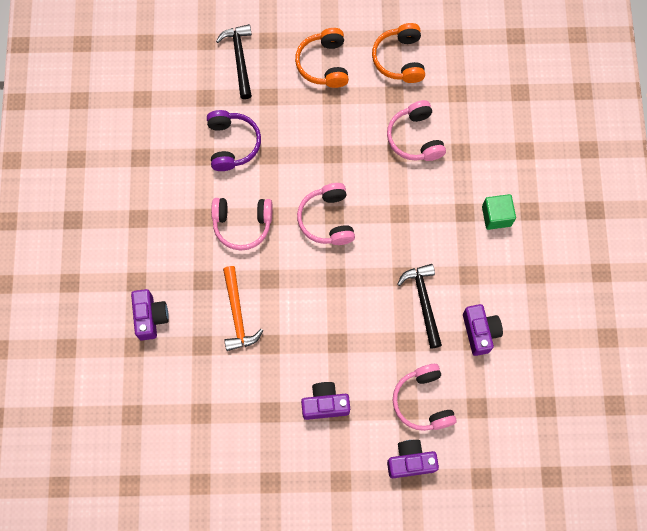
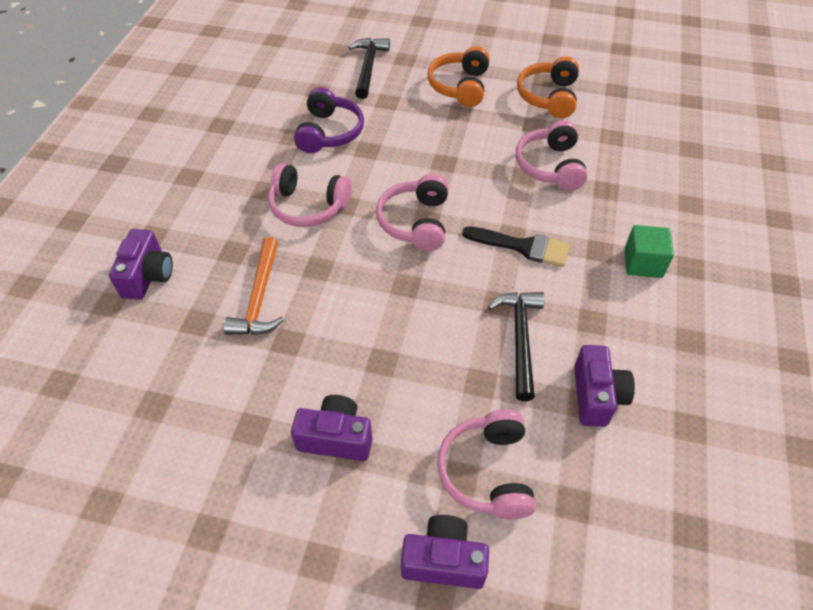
camera: 15 degrees right, 20 degrees down
none -> black brush [462,226,570,267]

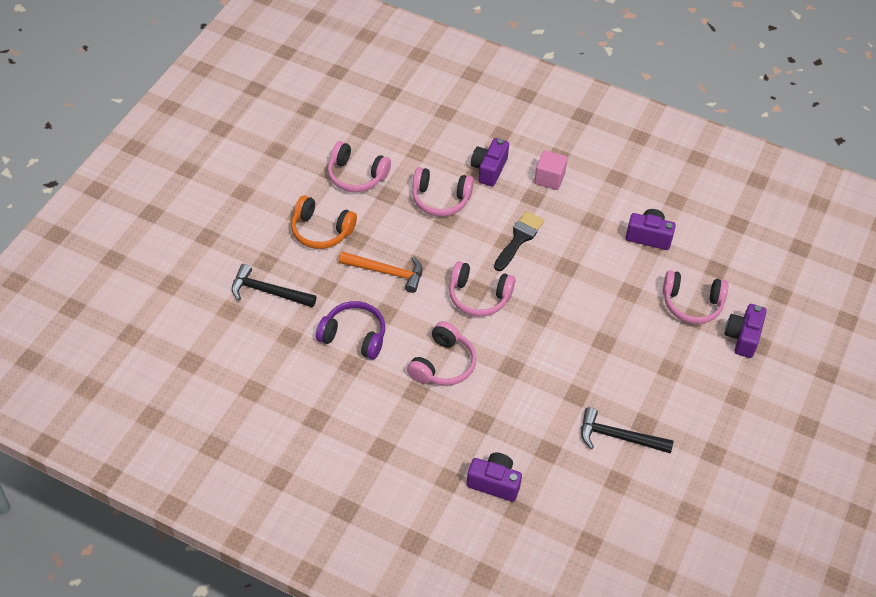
camera: 80 degrees left, 0 degrees up
orange hammer [223,237,284,335] -> orange hammer moved to [339,251,422,293]
purple camera [291,395,372,461] -> purple camera moved to [471,138,509,186]
black hammer [488,292,545,401] -> black hammer moved to [581,407,674,453]
orange headphones [517,56,579,118] -> pink headphones [328,141,391,192]
green cube [624,225,674,278] -> pink cube [534,150,568,190]

